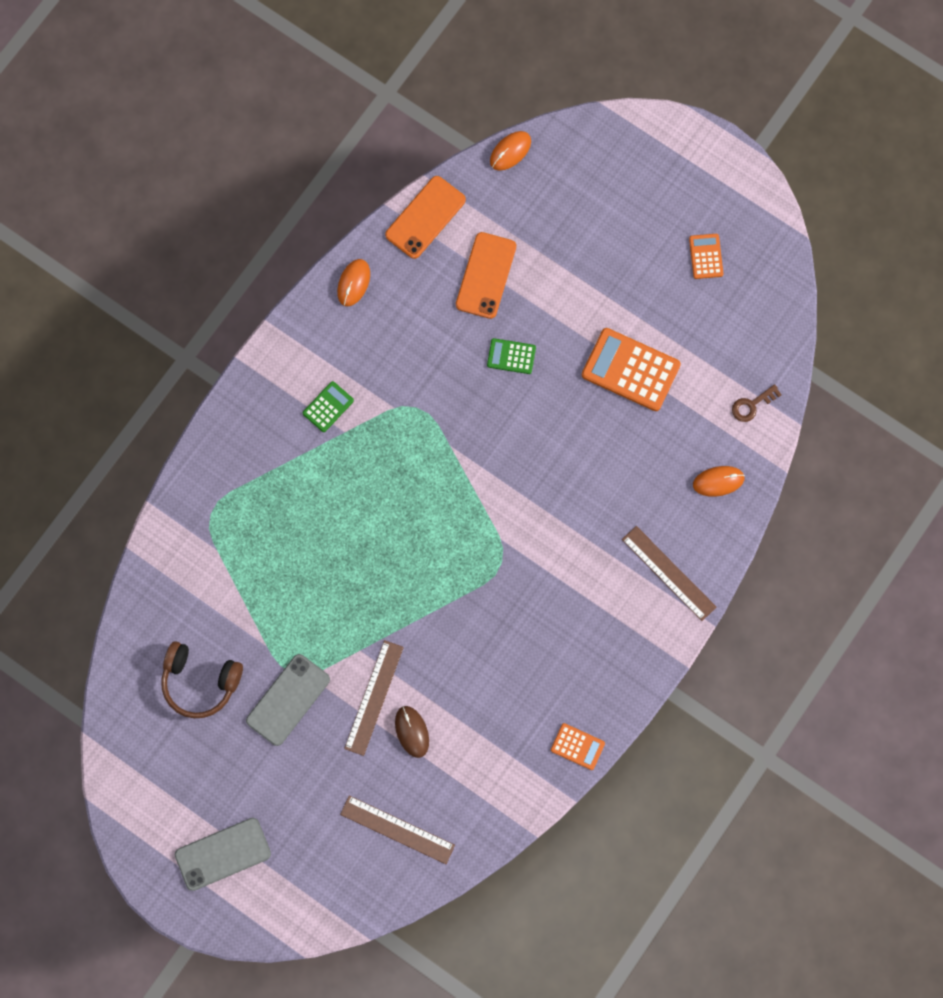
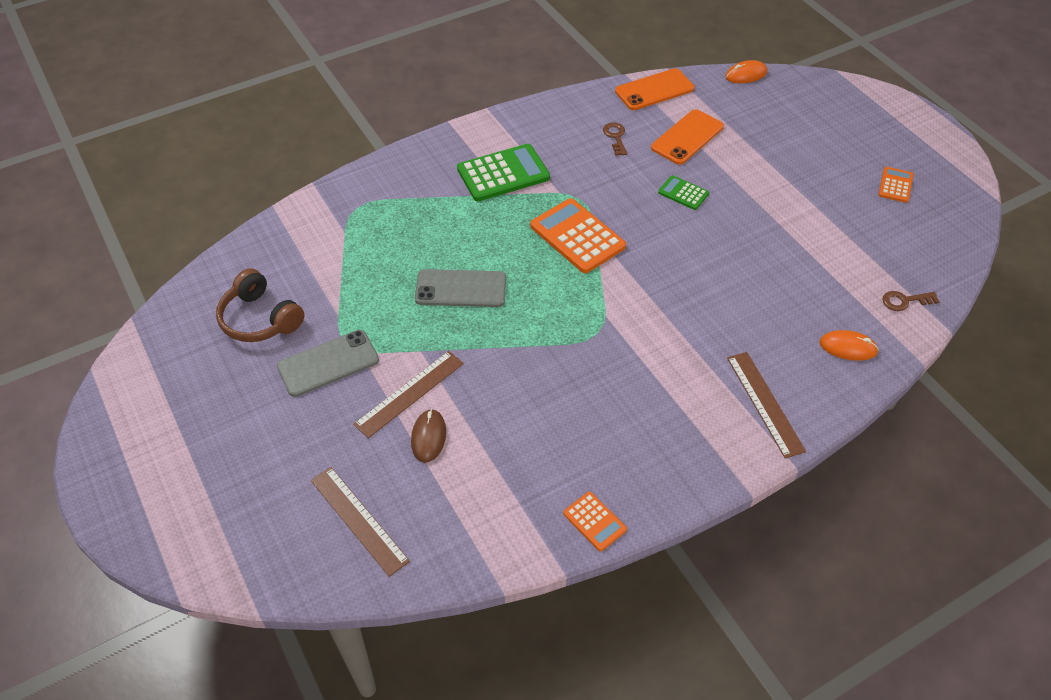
camera: 25 degrees right, 25 degrees down
grey phone [175,818,271,891] -> grey phone moved to [415,269,506,307]
green calculator [303,381,354,432] -> green calculator [457,144,550,201], size x1.89
orange mouse [337,259,370,306] -> none
orange calculator [582,328,681,411] -> orange calculator moved to [530,198,626,273]
none -> brown key [603,122,627,156]

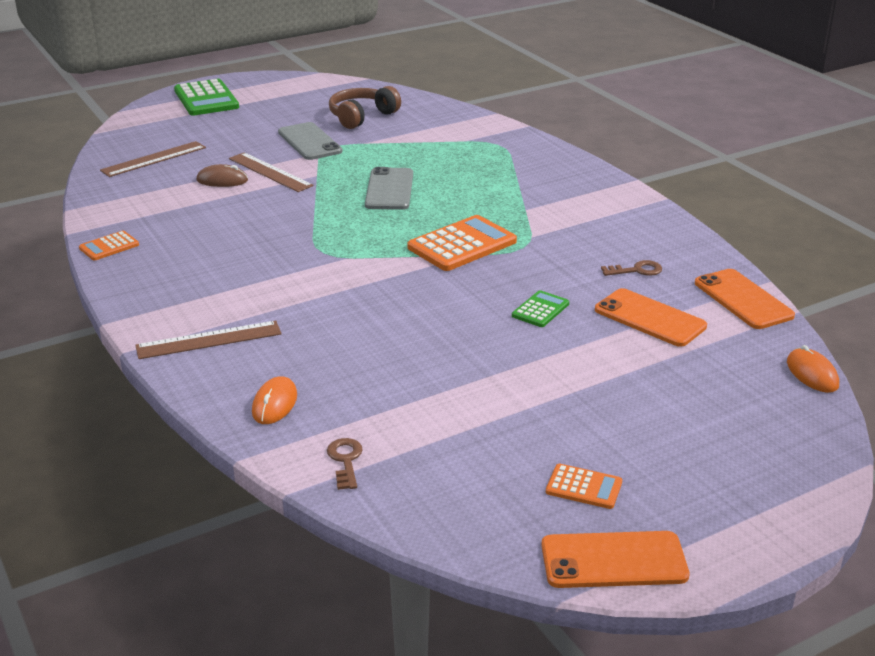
camera: 90 degrees right, 20 degrees down
green calculator [457,144,550,201] -> green calculator moved to [174,79,239,116]
none -> orange phone [541,531,689,588]

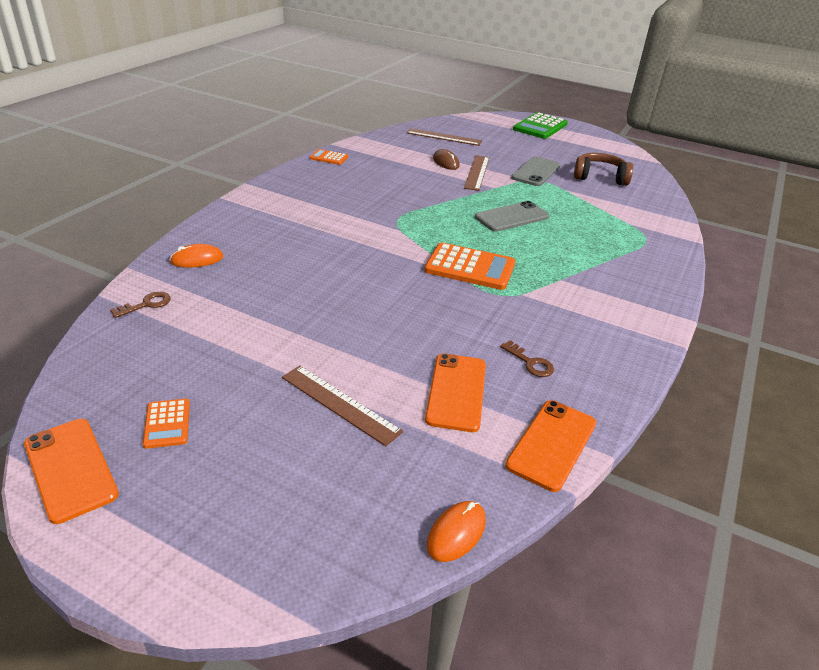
camera: 55 degrees right, 5 degrees up
brown ruler [135,321,281,359] -> brown ruler moved to [282,365,403,446]
green calculator [512,290,569,327] -> none

